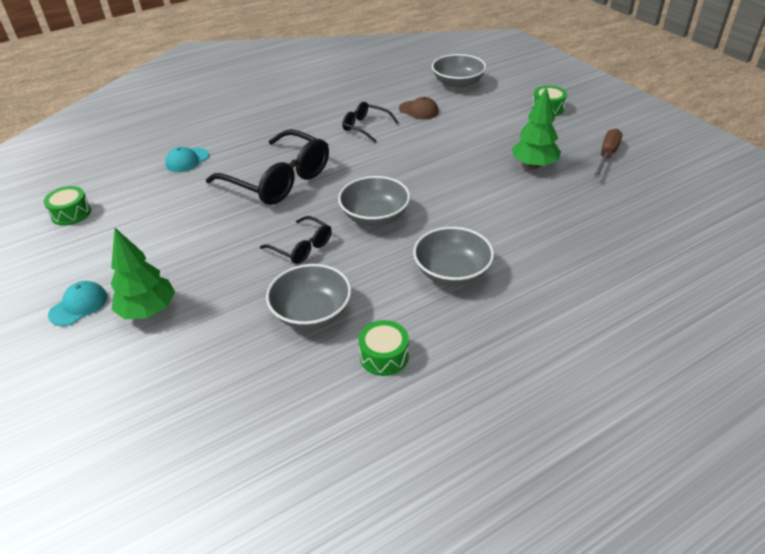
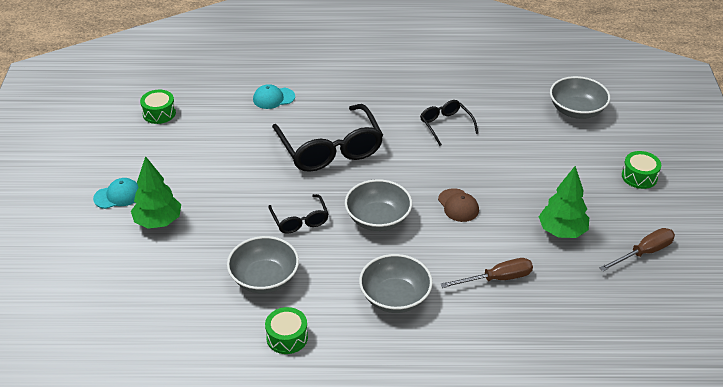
camera: 30 degrees right, 0 degrees up
brown cap [399,97,439,120] -> brown cap moved to [438,188,479,222]
none -> brown screwdriver [441,258,533,288]

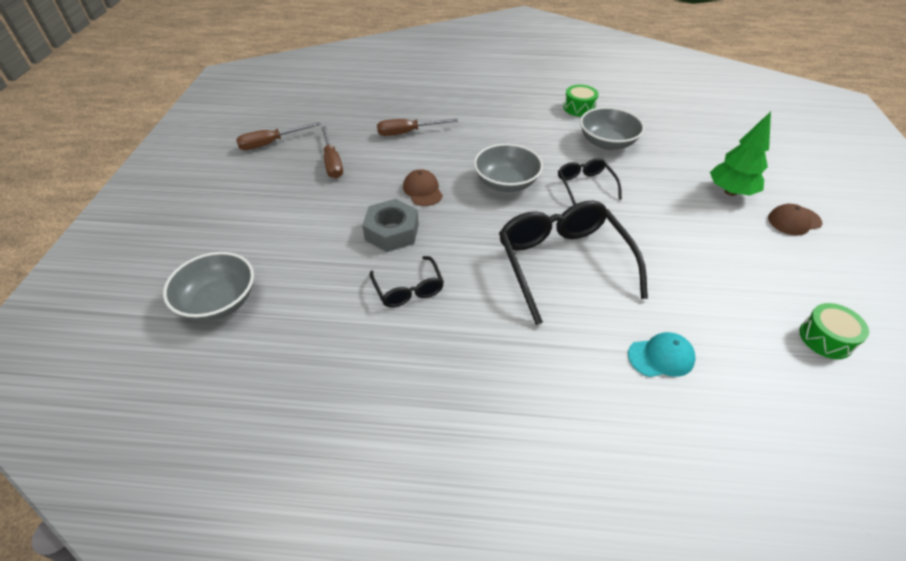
camera: 175 degrees left, 5 degrees up
turquoise cap [93,178,139,209] -> brown cap [768,204,822,236]
grey bowl [359,254,433,313] -> none
green tree [539,166,589,238] -> brown screwdriver [321,126,343,179]
green drum [622,151,661,189] -> none
none -> grey nut [362,199,419,252]

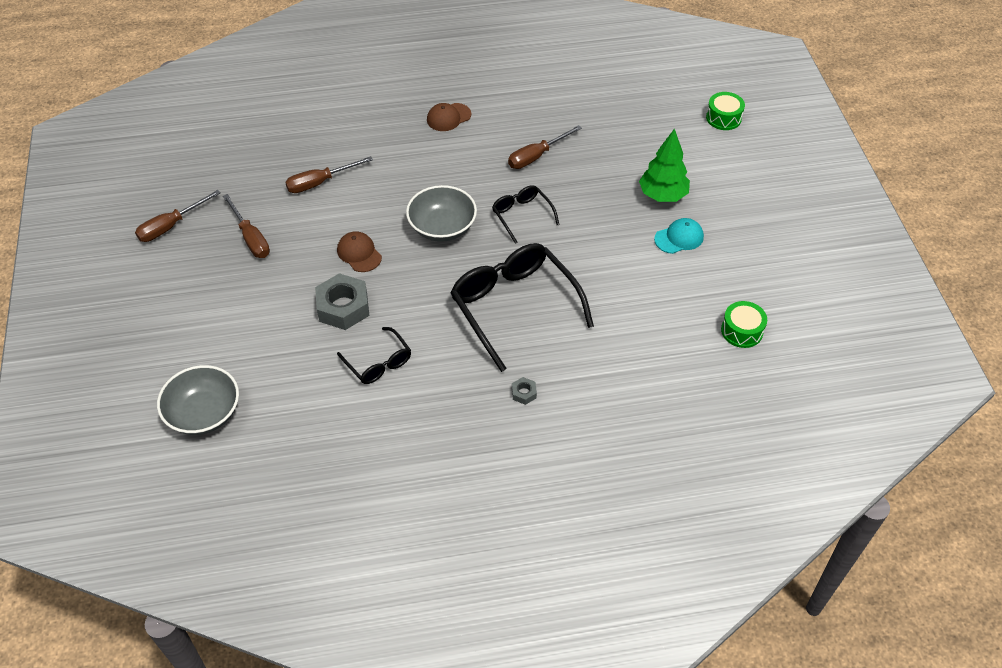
camera: 15 degrees left, 5 degrees up
green drum [564,85,599,117] -> green drum moved to [706,92,745,130]
grey bowl [580,107,645,150] -> brown screwdriver [508,125,582,169]
turquoise cap [628,332,696,377] -> turquoise cap moved to [654,218,704,254]
brown cap [768,204,822,236] -> brown cap moved to [427,103,471,131]
none -> grey nut [512,377,537,405]

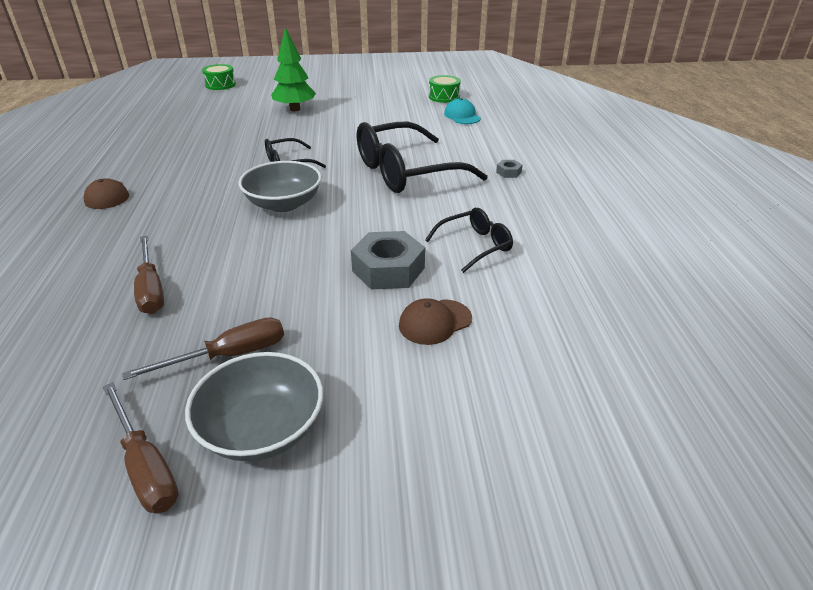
camera: 85 degrees left, 15 degrees down
grey bowl [157,365,239,435] -> grey bowl moved to [185,352,323,461]
brown cap [337,231,382,272] -> brown cap moved to [399,298,472,345]
brown screwdriver [508,125,582,169] -> none
turquoise cap [654,218,704,254] -> turquoise cap moved to [444,98,481,124]

